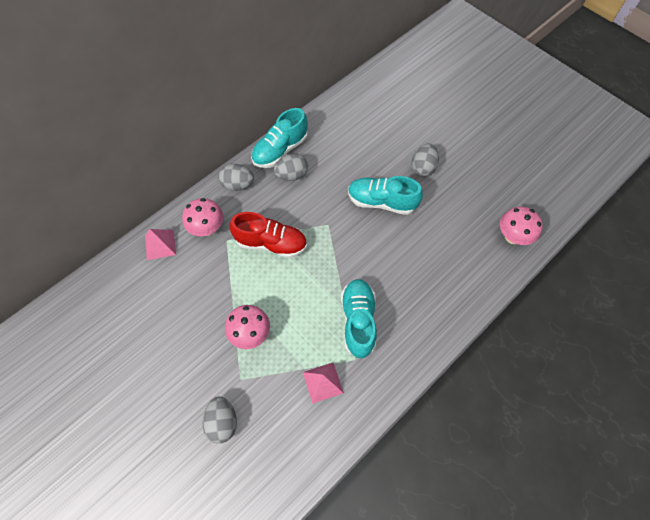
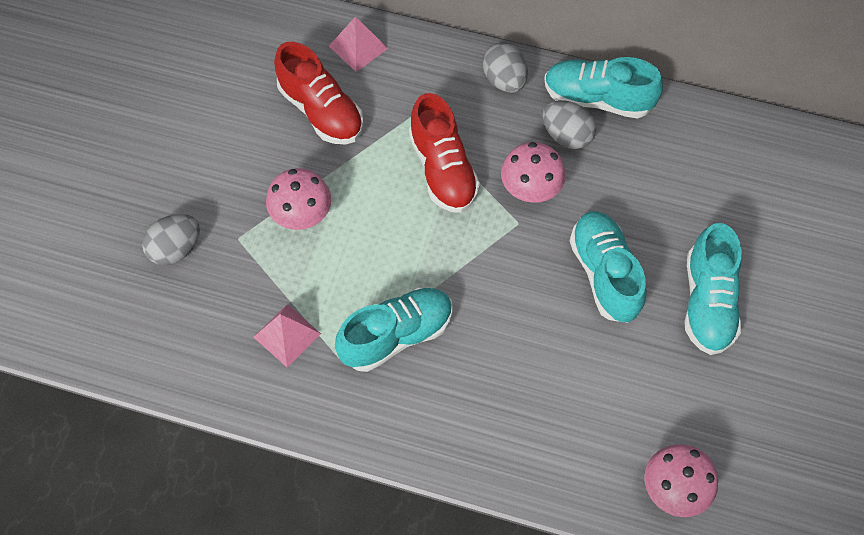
camera: 60 degrees right, 0 degrees up
pink mushroom [182,198,223,236] -> pink mushroom moved to [501,142,566,203]
grey egg [412,144,439,177] -> turquoise shoe [685,223,742,355]
none -> red shoe [274,42,364,145]

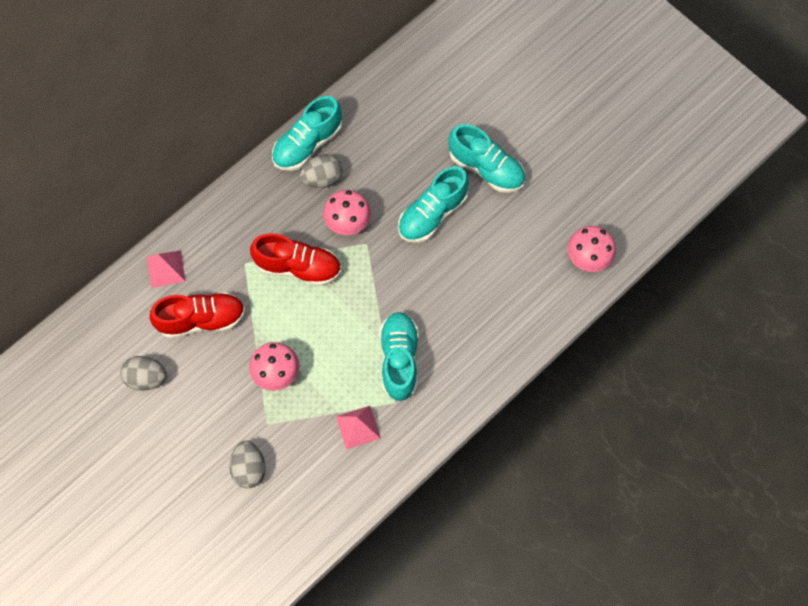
camera: 60 degrees left, 5 degrees up
grey egg [483,42,528,93] -> grey egg moved to [120,356,167,391]
turquoise shoe [570,211,647,323] -> turquoise shoe turned 60 degrees counterclockwise [398,166,469,243]

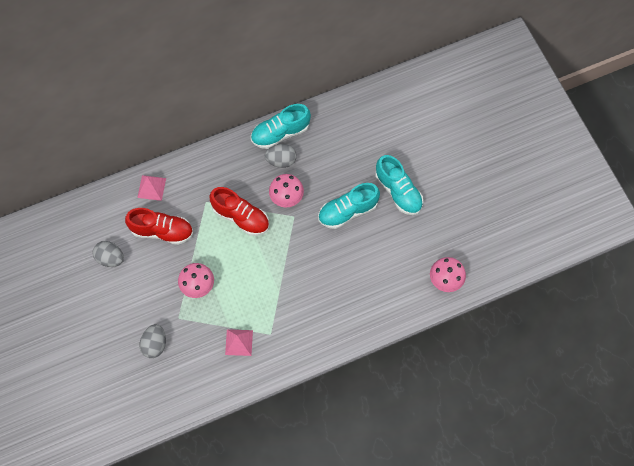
camera: 20 degrees right, 0 degrees up
turquoise shoe [379,312,419,401] -> none

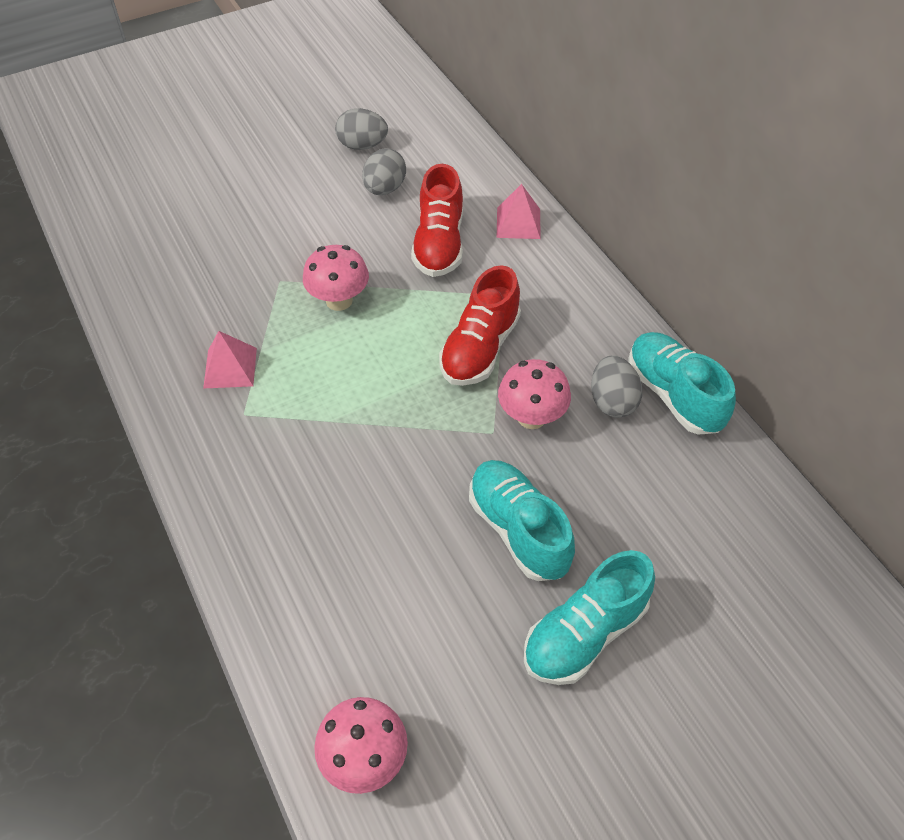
camera: 85 degrees right, 15 degrees down
grey egg [139,324,166,358] -> grey egg moved to [335,108,388,150]

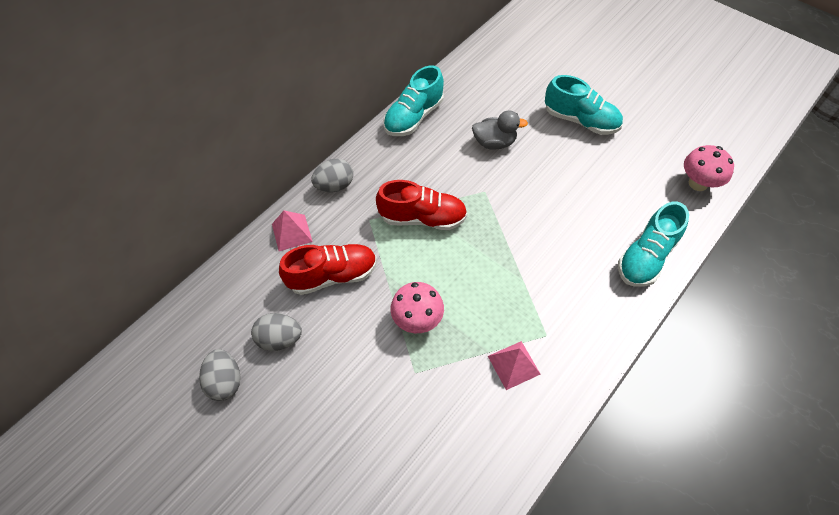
camera: 110 degrees left, 5 degrees up
turquoise shoe [469,460,575,581] -> turquoise shoe moved to [618,202,689,287]
pink mushroom [498,359,571,429] -> none
grey egg [591,355,642,418] -> grey egg moved to [311,159,353,192]
none -> grey duck [472,110,528,150]

